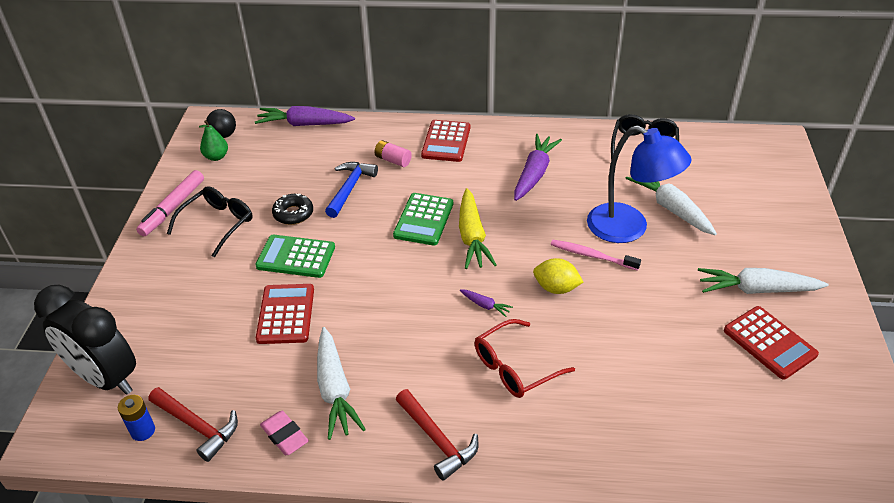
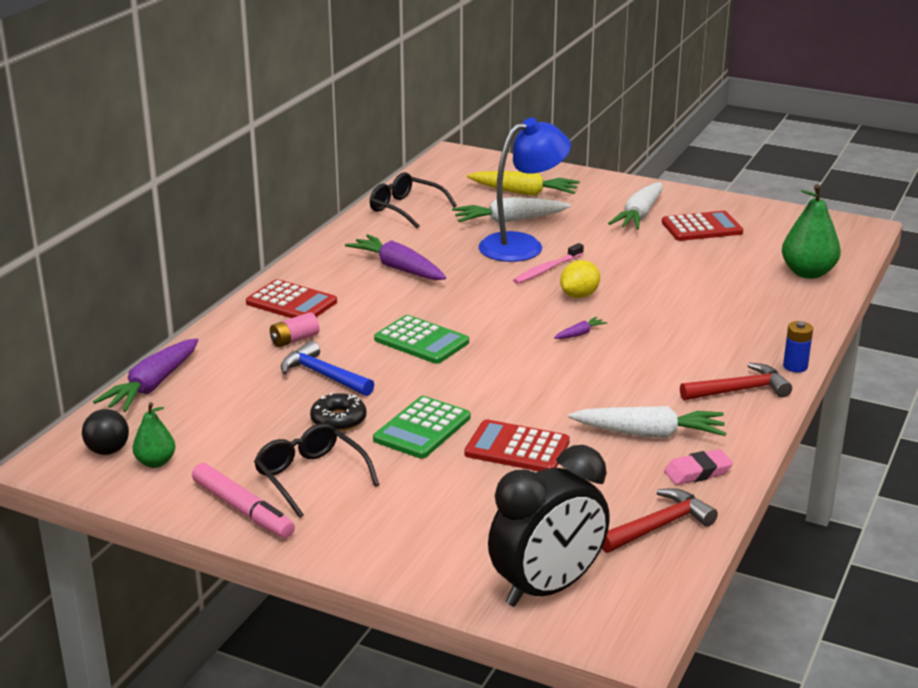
camera: 70 degrees left, 15 degrees down
blue battery [118,395,155,441] -> blue battery moved to [783,321,813,372]
yellow carrot [459,188,497,269] -> yellow carrot moved to [467,171,580,196]
red glasses [474,319,575,398] -> none
none -> green pear [782,184,841,279]

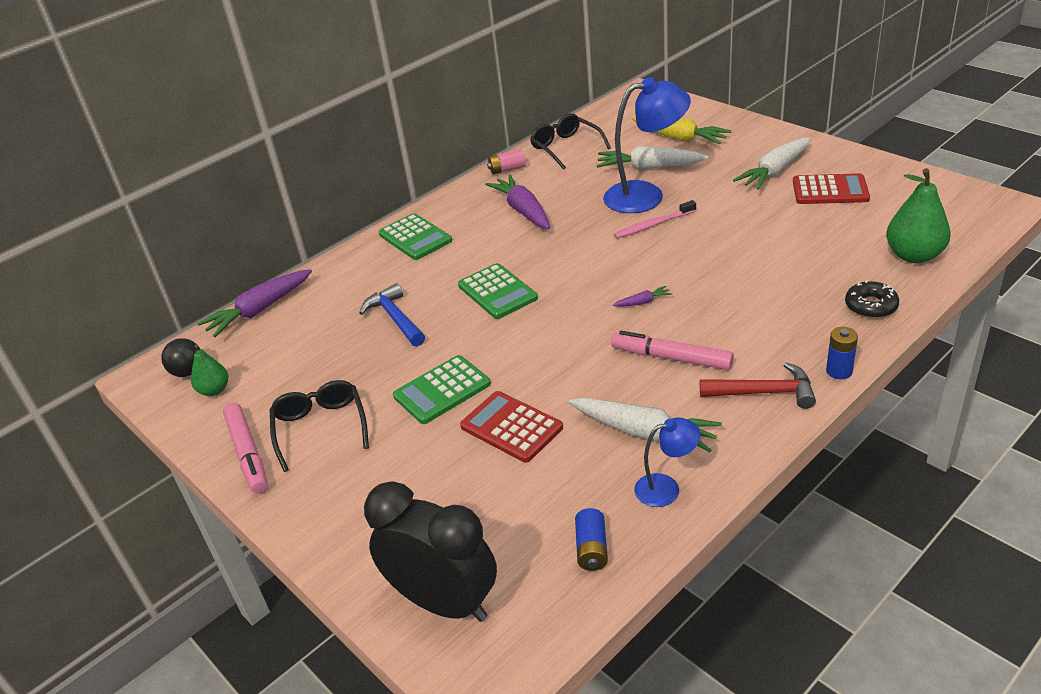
camera: 25 degrees right, 10 degrees up
red calculator [246,279,337,318] -> green calculator [379,213,452,260]
pink battery [270,312,320,347] -> pink battery moved to [487,149,526,175]
black donut [310,393,367,431] -> black donut moved to [845,280,899,318]
black clock [488,445,610,607] -> black clock turned 135 degrees counterclockwise [364,482,497,622]
yellow lemon [560,260,600,298] -> none
red hammer [602,488,718,553] -> blue battery [575,508,608,571]
pink eraser [664,449,733,485] -> blue lamp [634,417,701,507]
none -> pink marker [611,331,734,370]

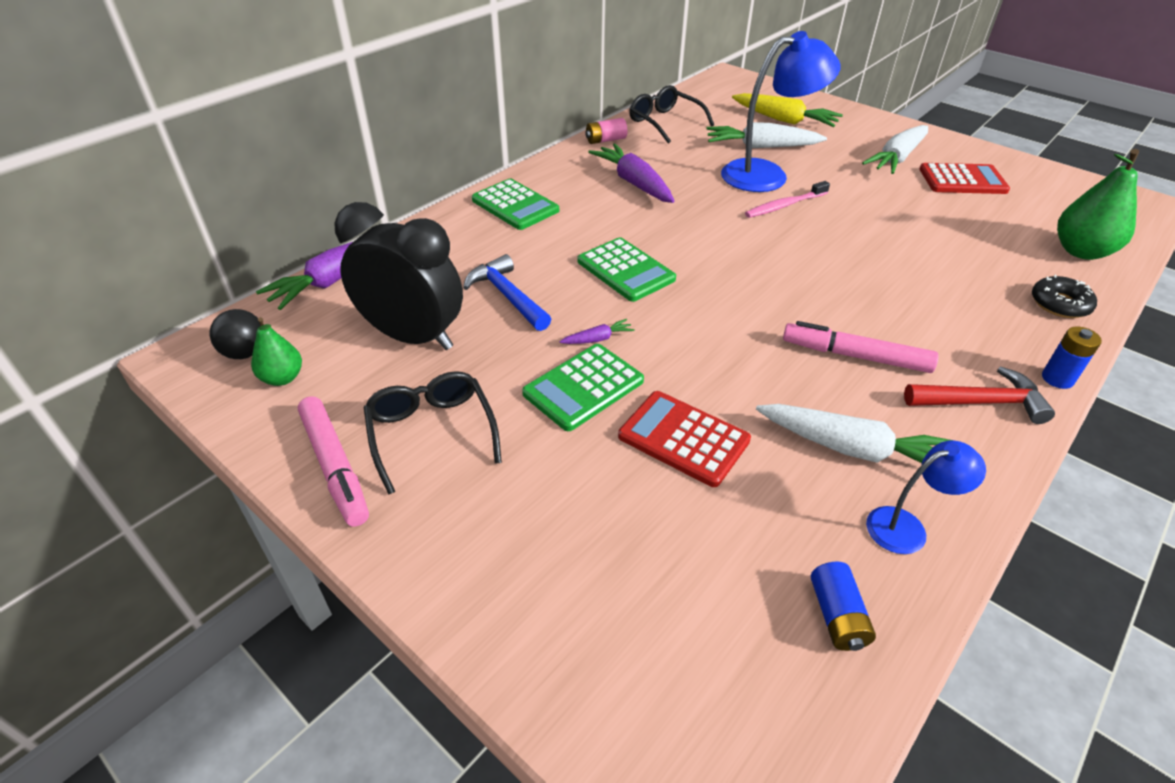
camera: 10 degrees left, 5 degrees up
black clock [364,482,497,622] -> black clock moved to [335,202,463,350]
purple carrot [613,286,672,307] -> purple carrot moved to [560,319,635,344]

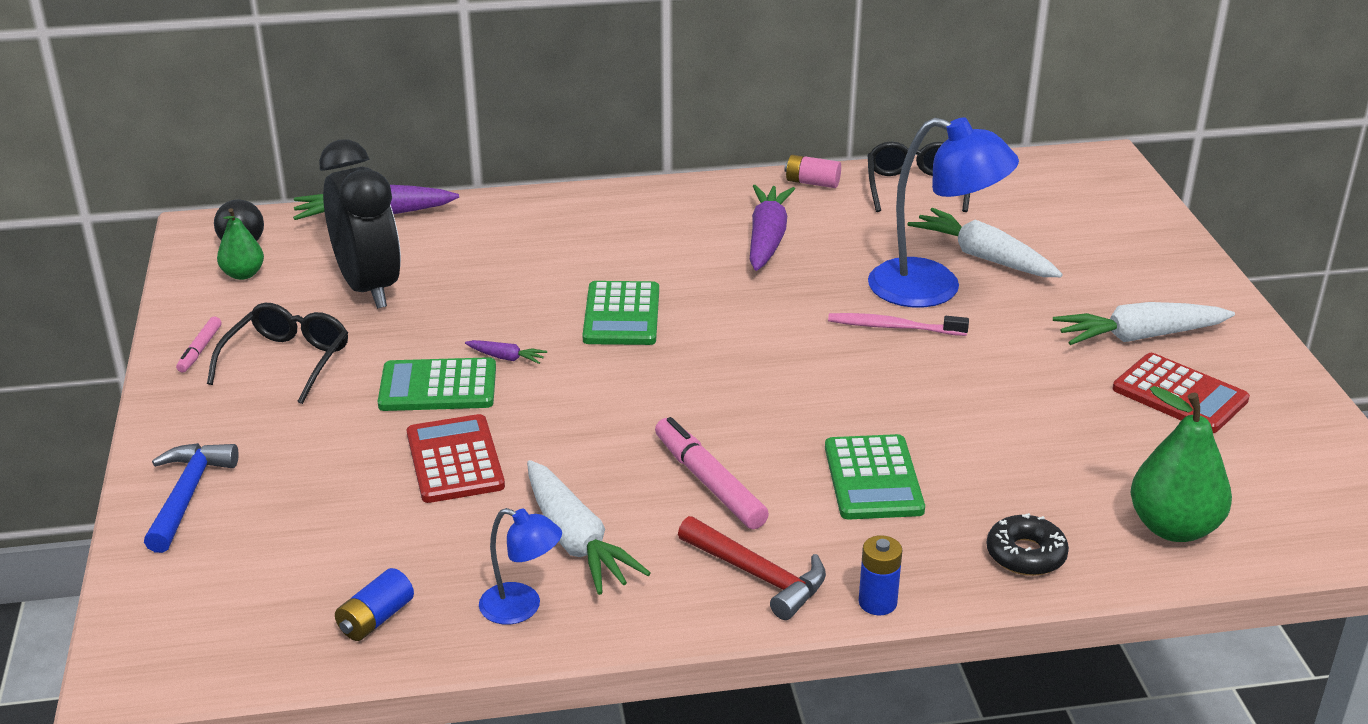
camera: 40 degrees right, 10 degrees down
pink marker [298,396,369,527] -> pink marker [176,317,222,372], size x0.55
blue hammer [463,254,551,331] -> blue hammer moved to [144,443,239,553]
green calculator [472,179,559,230] -> green calculator moved to [825,434,925,520]
yellow carrot [732,93,843,127] -> none

